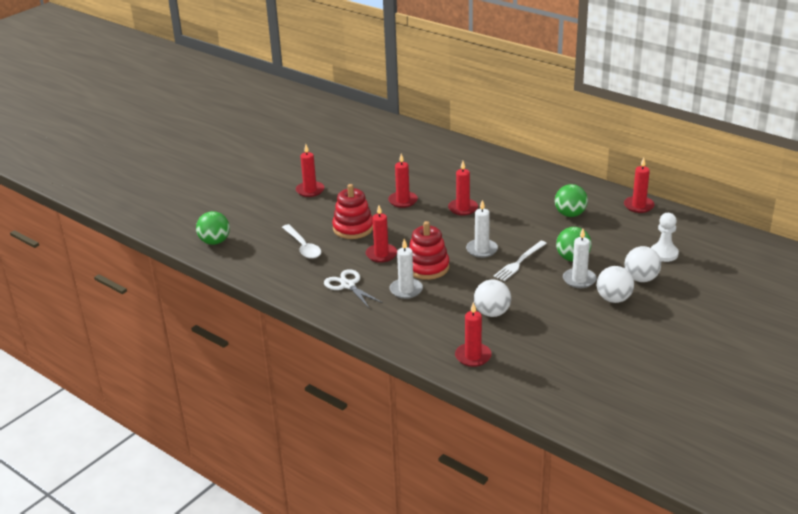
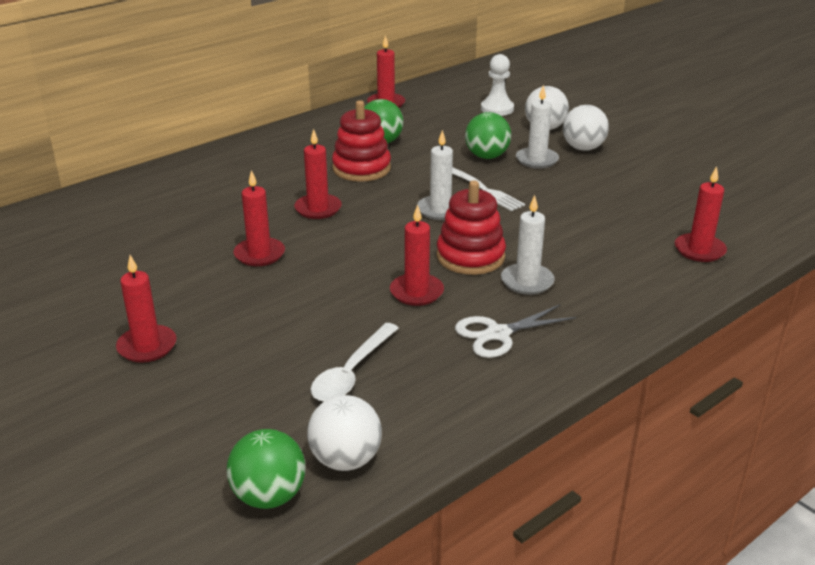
camera: 80 degrees left, 0 degrees up
white spoon [282,224,321,259] -> white spoon turned 135 degrees clockwise [311,323,399,401]
red stacking toy [332,184,373,239] -> red stacking toy moved to [332,100,391,182]
white ball [474,279,511,317] -> white ball moved to [307,395,382,471]

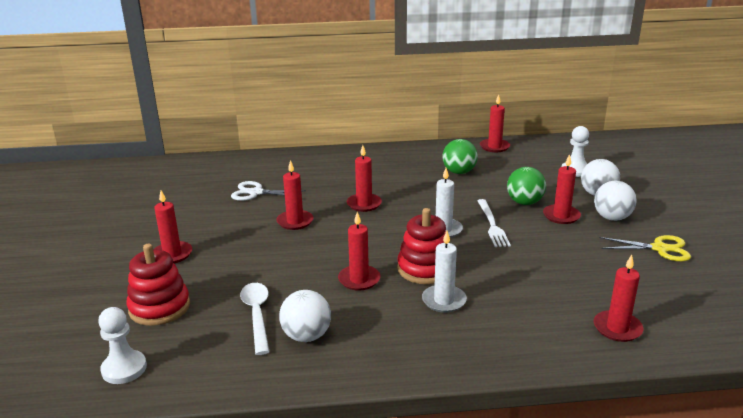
camera: 35 degrees right, 5 degrees down
green ball [227,429,305,509] -> white pawn [98,307,147,384]
white ball [307,395,382,471] -> white ball moved to [279,290,331,342]
white spoon [311,323,399,401] -> white spoon turned 105 degrees clockwise [240,283,270,355]
red stacking toy [332,100,391,182] -> red stacking toy moved to [126,244,190,326]
white scissors [455,304,576,358] -> white scissors moved to [231,181,306,201]
white candle [516,85,559,169] -> red candle [543,154,581,224]
none -> yellow scissors [599,235,691,262]

